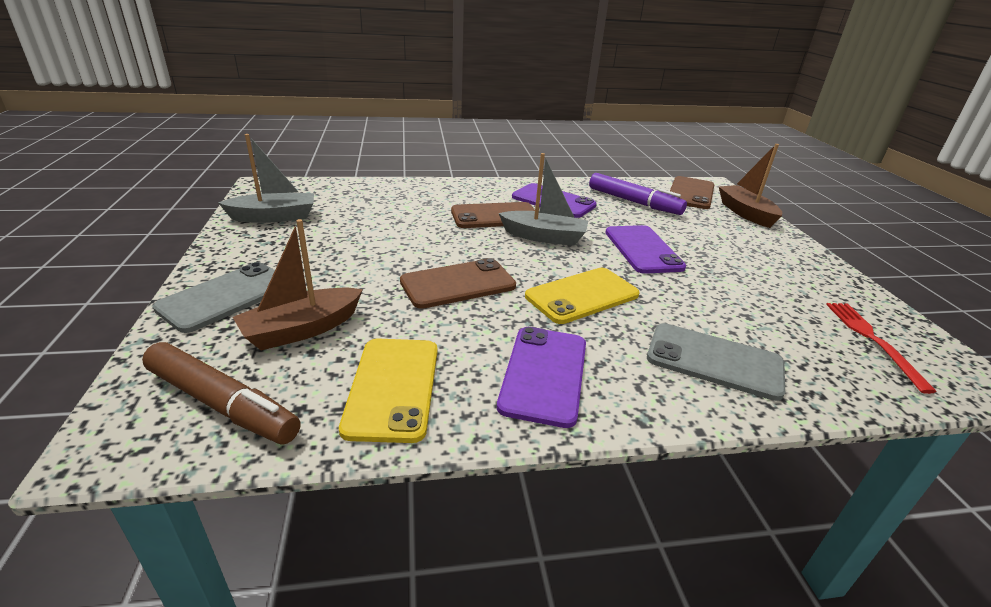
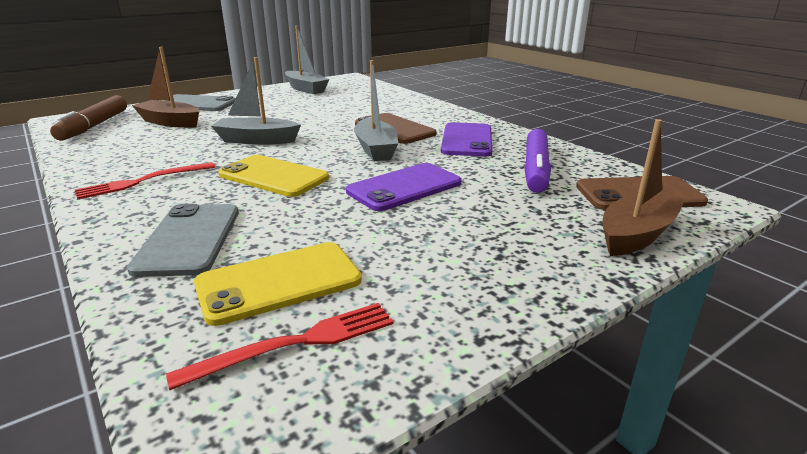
camera: 65 degrees right, 5 degrees down
yellow phone [339,338,437,443] -> yellow phone moved to [194,242,362,326]
brown phone [400,258,516,309] -> grey boat [211,57,301,145]
purple phone [497,327,586,428] -> red fork [75,162,215,200]

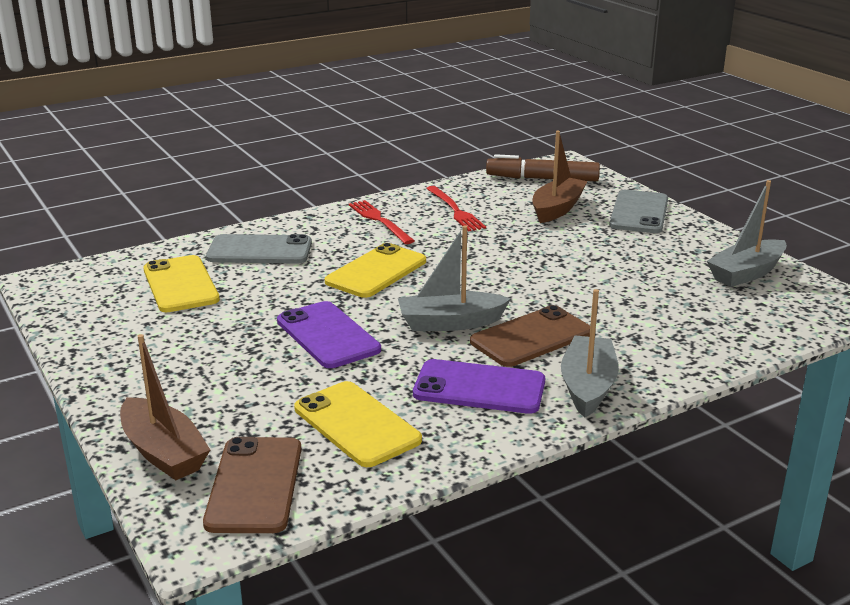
camera: 95 degrees right, 0 degrees up
red fork [166,303,394,390] -> red fork moved to [426,186,486,231]
grey boat [211,57,301,145] -> grey boat moved to [561,289,619,418]
purple marker [524,129,551,193] -> yellow phone [294,381,422,467]

